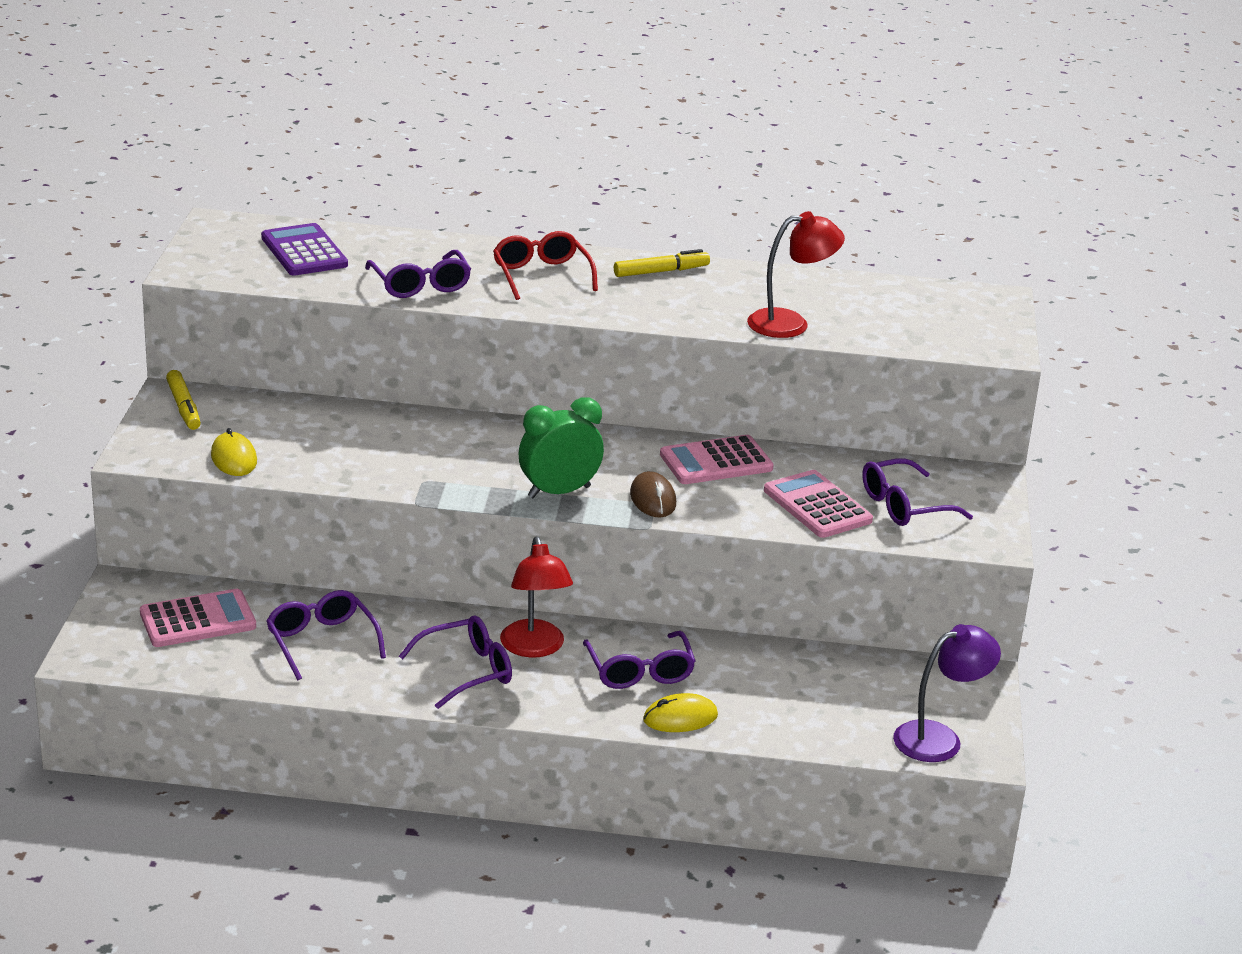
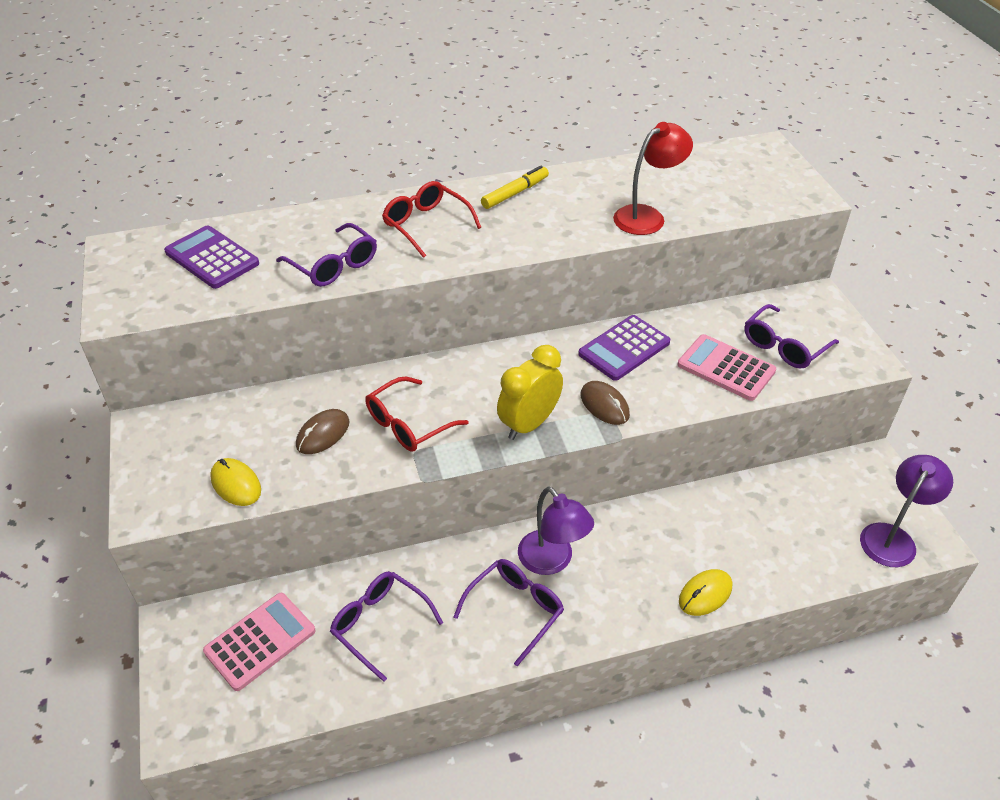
camera: 20 degrees left, 15 degrees up
yellow marker [166,370,201,430] -> none
red lamp [500,536,573,657] -> purple lamp [518,487,594,575]
green clock [519,397,604,498] -> yellow clock [497,345,563,440]
purple glasses [583,631,696,689] -> none
pink calculator [660,435,774,484] -> purple calculator [578,315,670,381]
none -> brown mouse [296,409,349,454]
none -> red glasses [365,376,469,452]

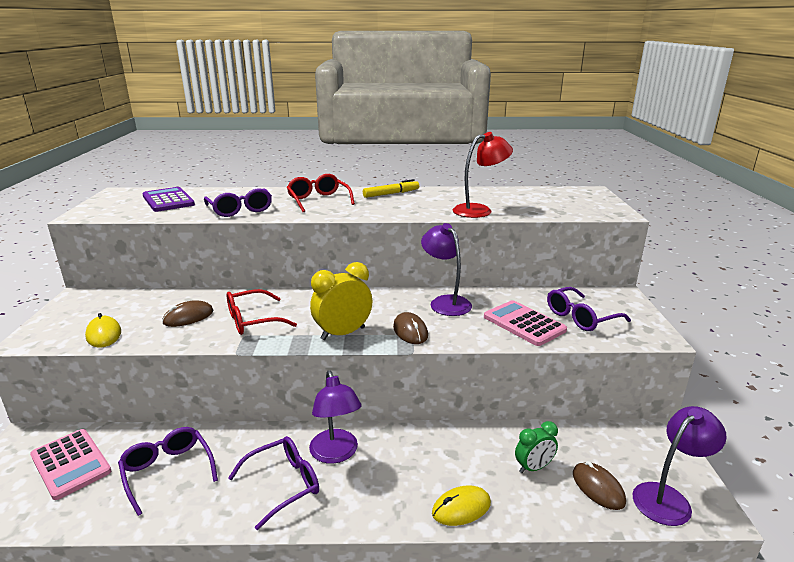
camera: 15 degrees right, 20 degrees down
pink calculator [203,593,315,691] -> pink calculator turned 75 degrees clockwise [30,429,111,500]
purple calculator [578,315,670,381] -> purple lamp [421,223,472,316]
none -> green clock [515,421,558,473]
none -> brown mouse [573,461,626,510]

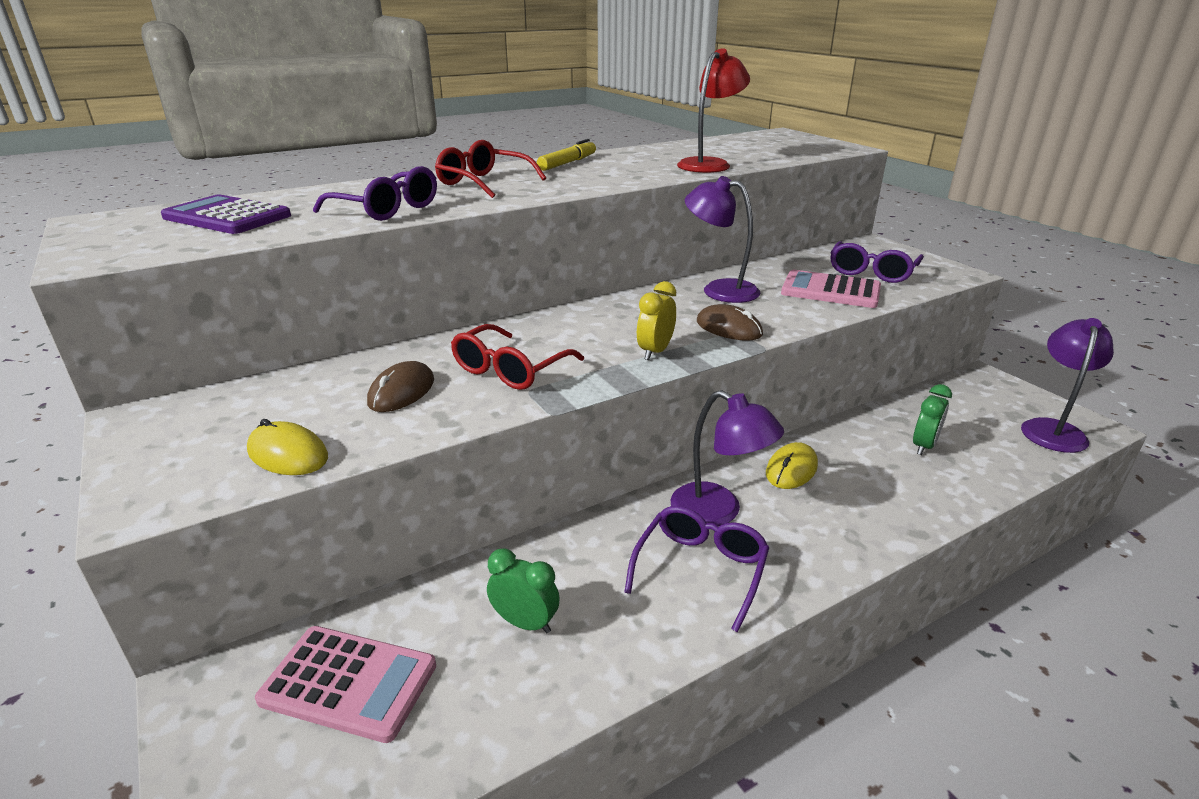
camera: 30 degrees left, 5 degrees up
purple glasses [118,427,218,516] -> green clock [487,548,560,633]
yellow clock [310,262,372,340] -> yellow clock [637,281,676,360], size x0.64
yellow mouse [432,486,491,526] -> yellow mouse moved to [766,442,818,489]
brown mouse [573,461,626,510] -> none

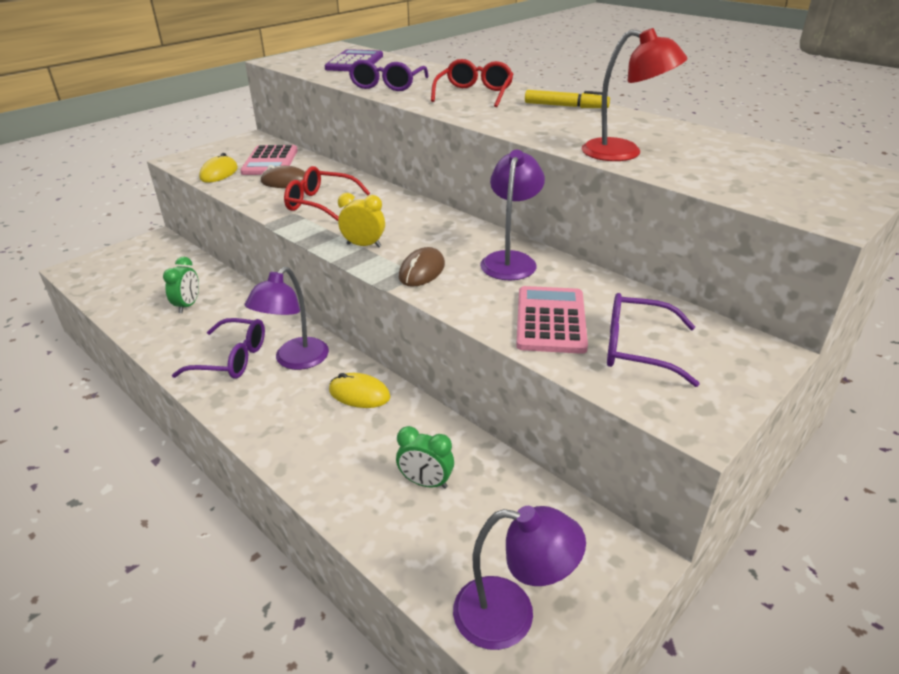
camera: 75 degrees right, 5 degrees up
pink calculator [255,626,436,743] -> pink calculator moved to [240,145,298,175]

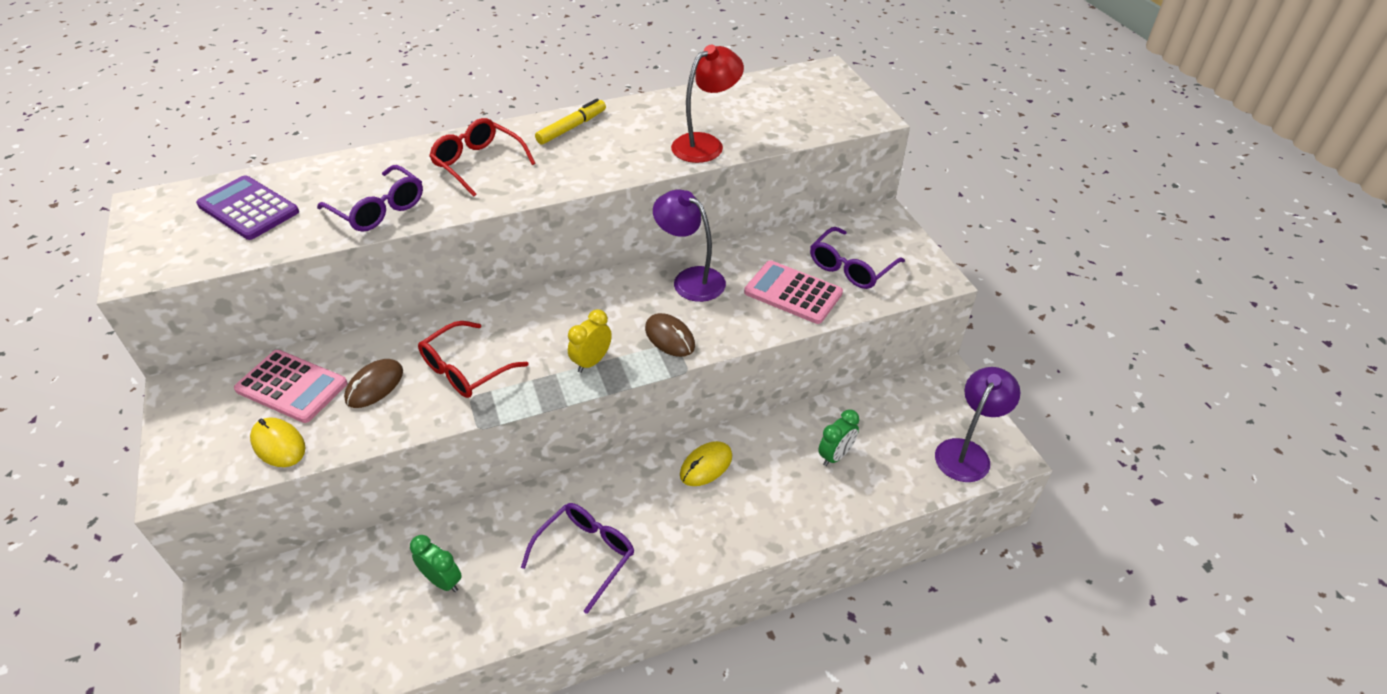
camera: 65 degrees left, 10 degrees up
purple lamp [245,267,329,370] -> none

